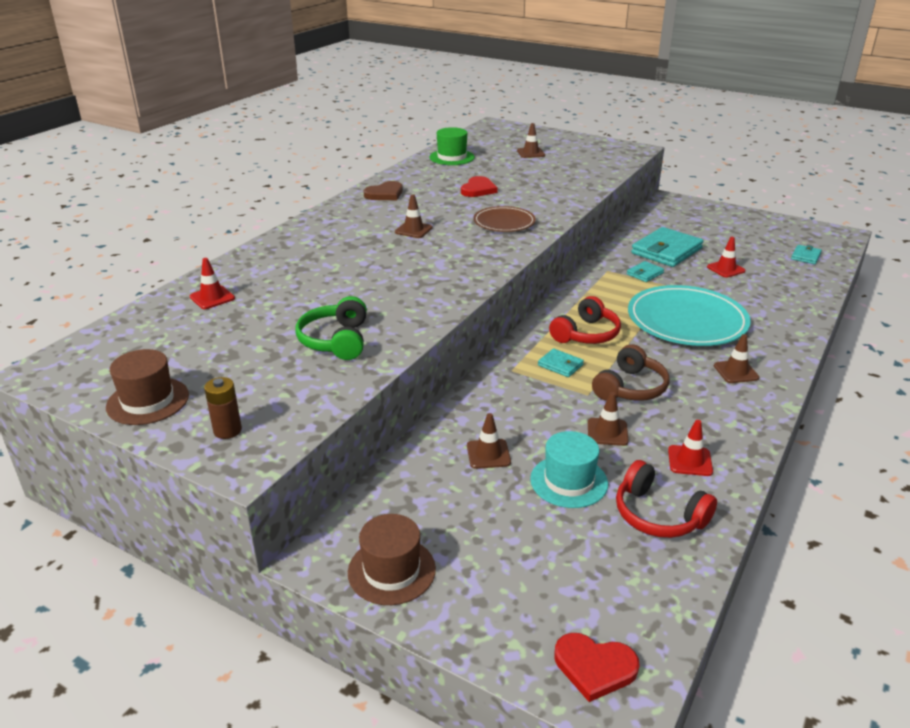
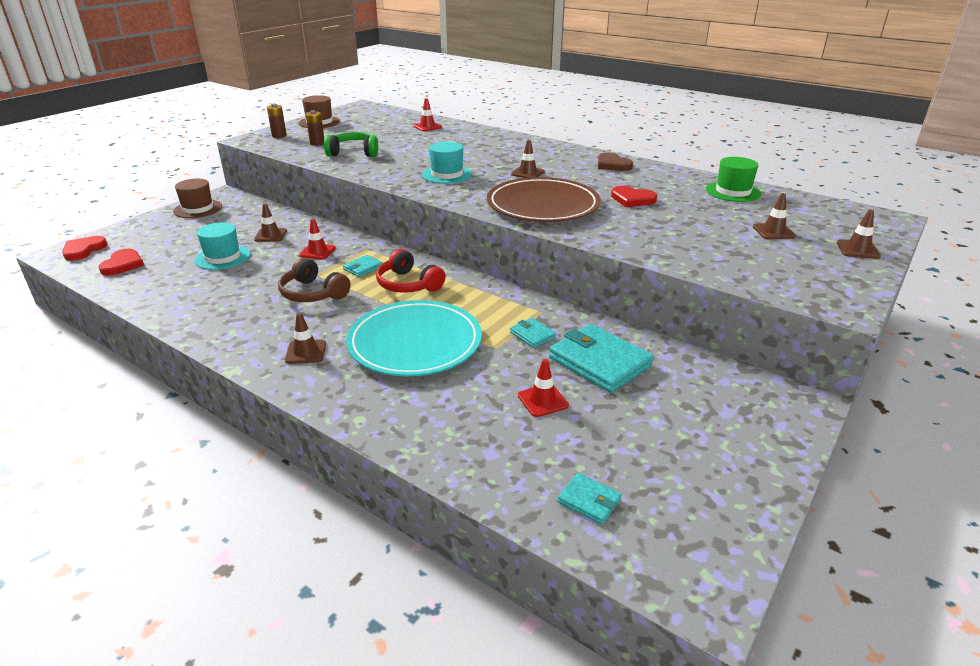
camera: 95 degrees right, 0 degrees up
brown plate [473,206,536,232] -> brown plate [487,177,601,222], size x1.78
brown traffic cone [588,392,629,446] -> brown traffic cone moved to [837,209,881,259]
red headphones [616,460,717,538] -> none
red traffic cone [668,420,713,476] -> red traffic cone moved to [299,219,336,260]
none -> red heart [98,249,144,276]
none -> brown battery [306,110,324,146]
none -> turquoise hat [422,142,472,184]

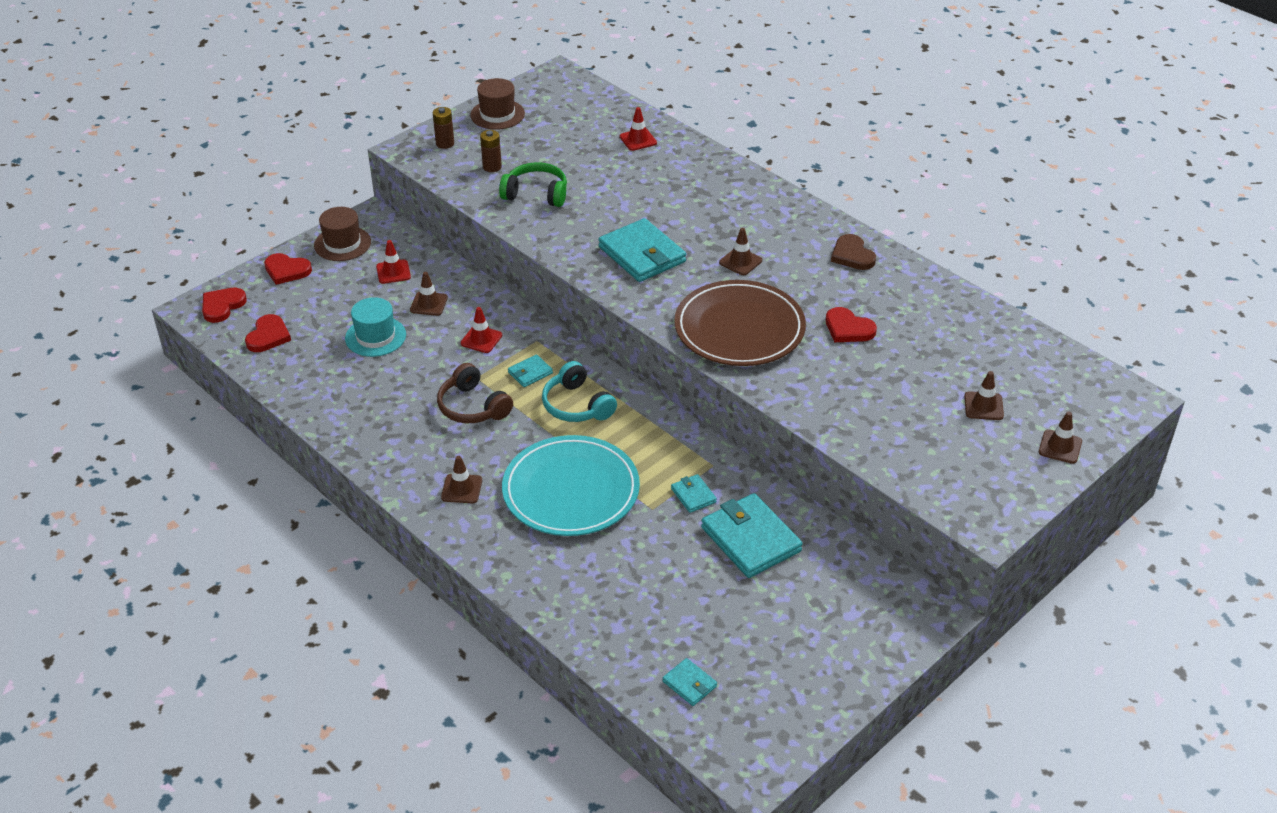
camera: 10 degrees right, 10 degrees up
red headphones [376,249,445,293] -> turquoise headphones [542,361,617,422]
turquoise hat [422,142,472,184] -> turquoise wallet [598,218,686,282]
red traffic cone [518,359,569,417] -> red traffic cone moved to [376,240,411,284]
green hat [706,157,761,202] -> none
none -> red heart [264,253,312,285]

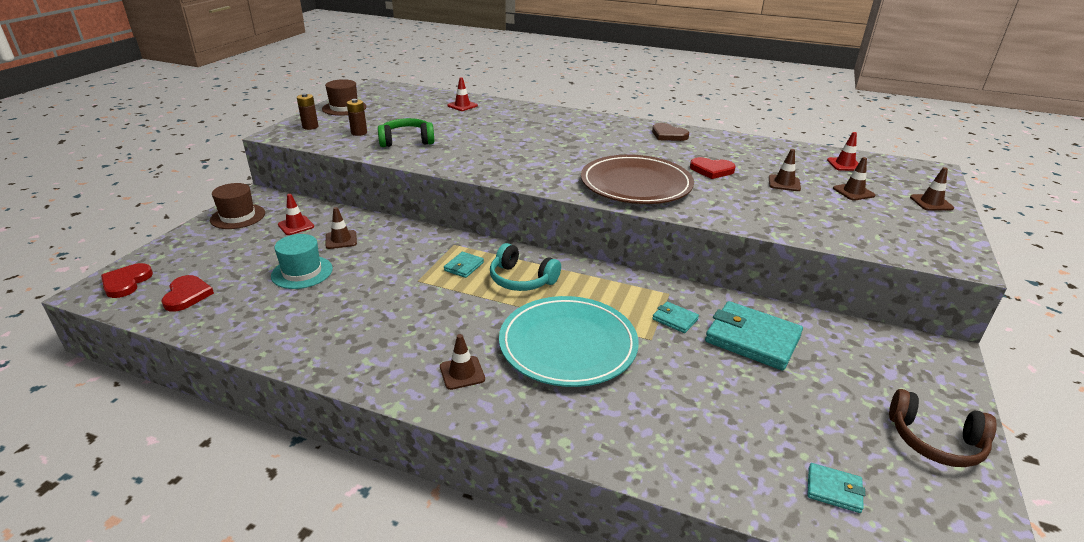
camera: 25 degrees left, 10 degrees down
red heart [264,253,312,285] -> none
brown headphones [437,363,513,423] -> brown headphones moved to [889,389,997,467]
red traffic cone [461,307,502,353] -> red traffic cone moved to [827,132,859,171]
turquoise wallet [598,218,686,282] -> none
brown traffic cone [719,228,762,275] -> brown traffic cone moved to [769,149,801,191]

